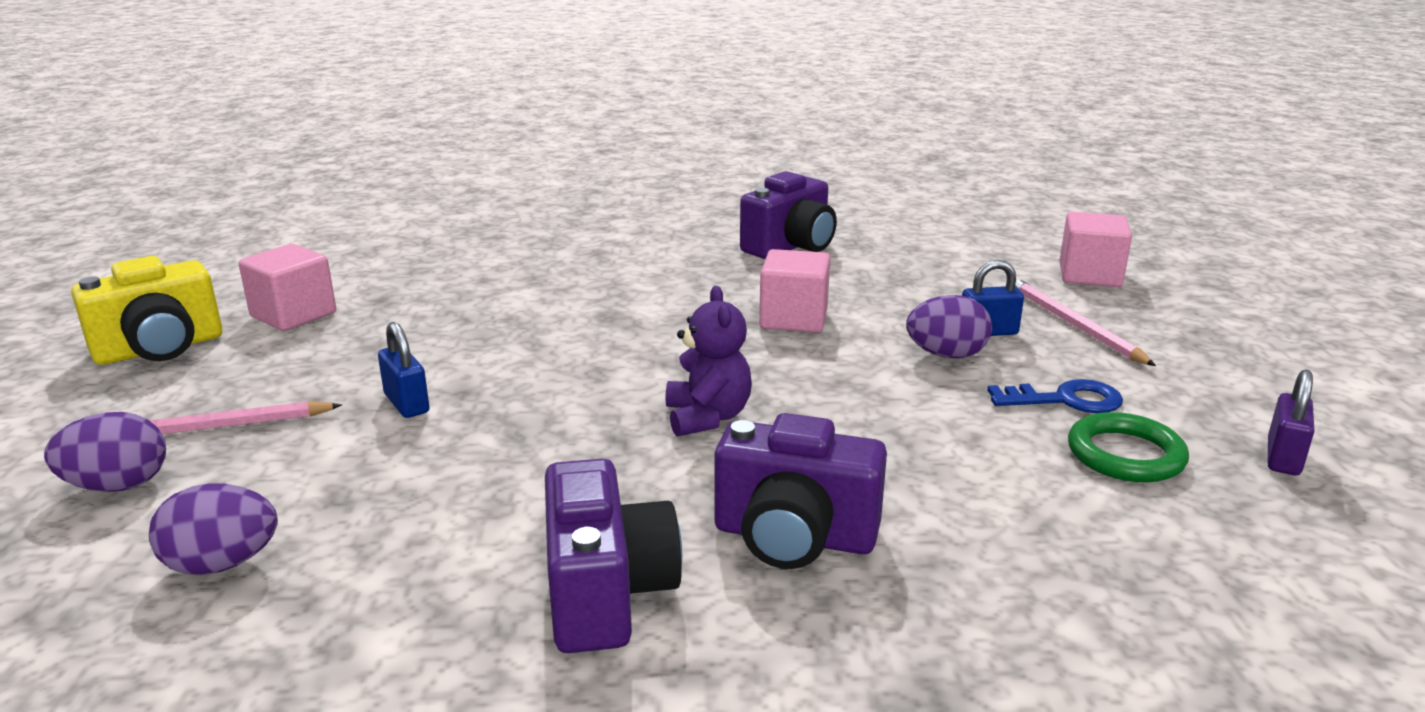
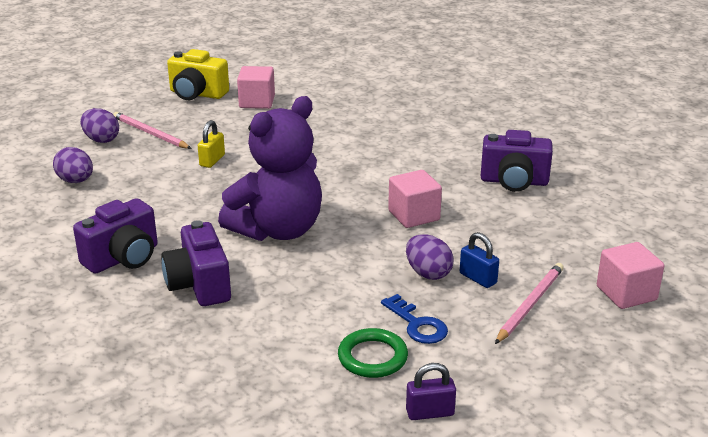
camera: 55 degrees right, 5 degrees up
blue padlock [378,322,430,418] -> yellow padlock [198,120,225,168]
purple teddy bear [665,286,752,437] -> purple teddy bear [218,96,322,241], size x1.99

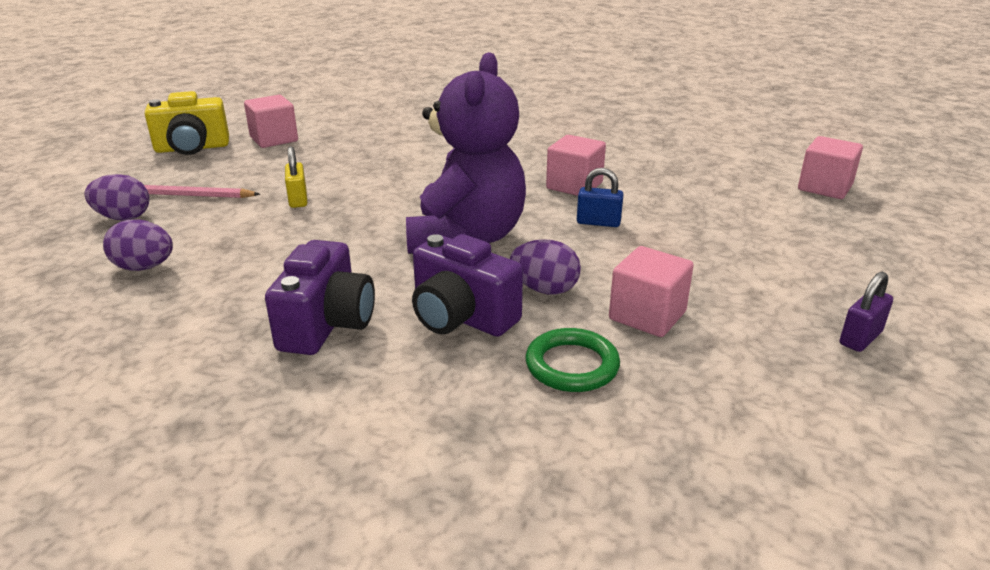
camera: 35 degrees left, 0 degrees up
green ring [338,328,408,378] -> green ring moved to [526,328,620,392]
blue key [381,294,448,344] -> none
purple egg [406,234,454,280] -> purple egg moved to [510,239,581,295]
blue padlock [460,232,499,288] -> blue padlock moved to [577,168,624,227]
purple camera [481,130,553,192] -> none
pink pencil [495,263,564,344] -> none
none -> pink cube [609,246,694,337]

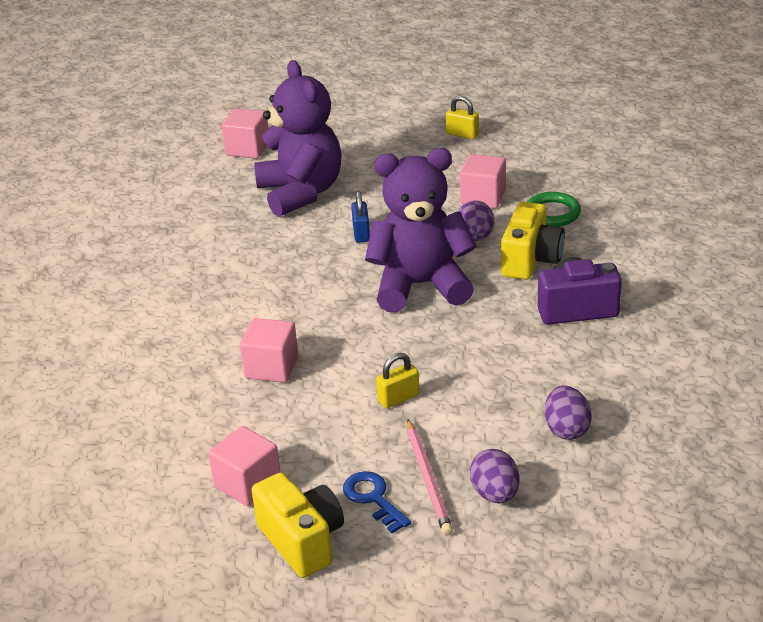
camera: 105 degrees left, 5 degrees up
purple camera [412,234,523,337] -> yellow camera [501,202,565,280]
pink cube [546,135,606,196] -> pink cube moved to [240,318,298,383]
purple padlock [840,272,893,352] -> yellow padlock [446,96,479,139]
none -> purple teddy bear [254,60,342,217]
none -> blue key [343,471,411,533]

